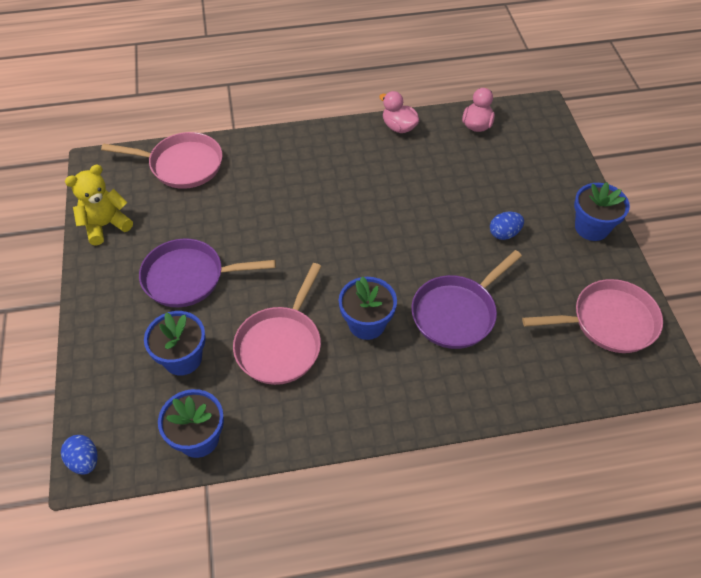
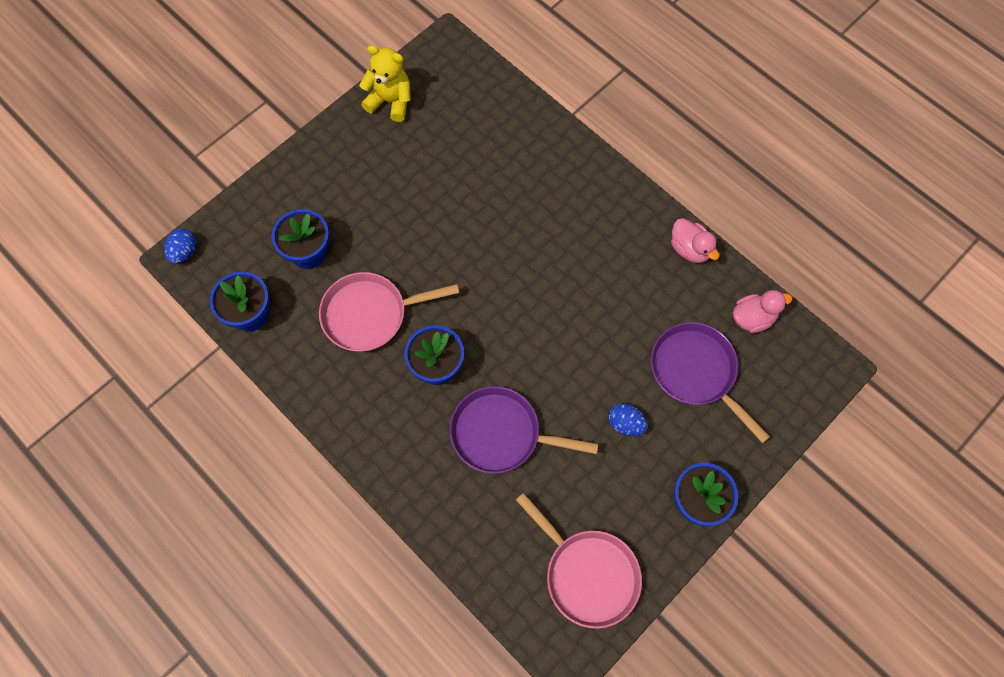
camera: 55 degrees right, 15 degrees up
pink pan [101,132,223,189] -> none
purple pan [139,238,276,307] -> purple pan moved to [651,322,770,443]
pink duck [379,91,419,133] -> pink duck turned 135 degrees clockwise [671,218,719,263]

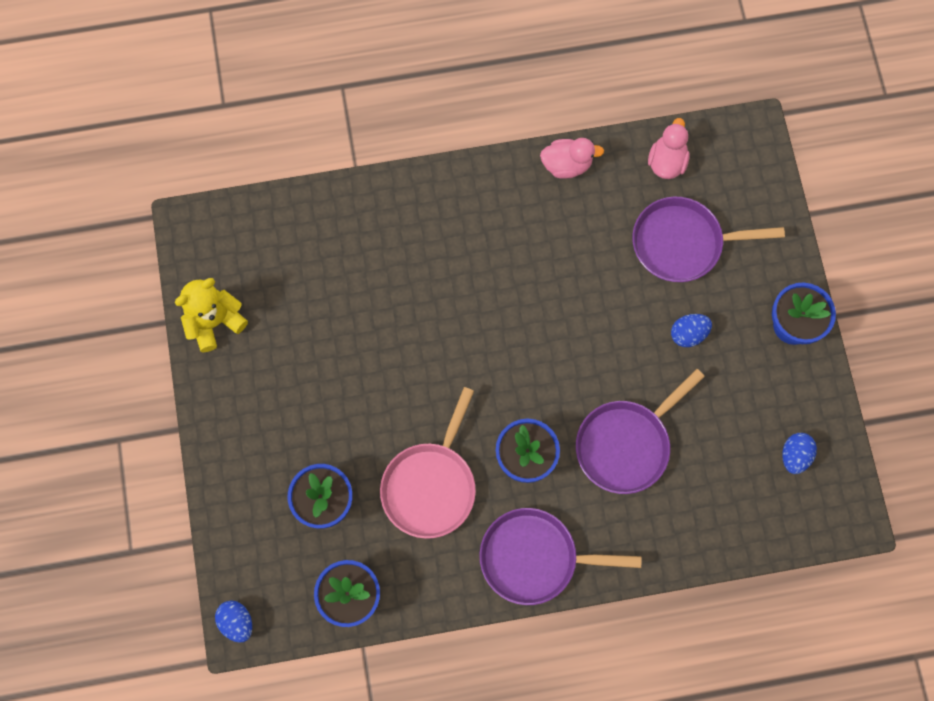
camera: 55 degrees left, 5 degrees up
pink pan [516,493,642,629] -> blue egg [782,433,817,474]
none -> purple pan [479,508,641,605]

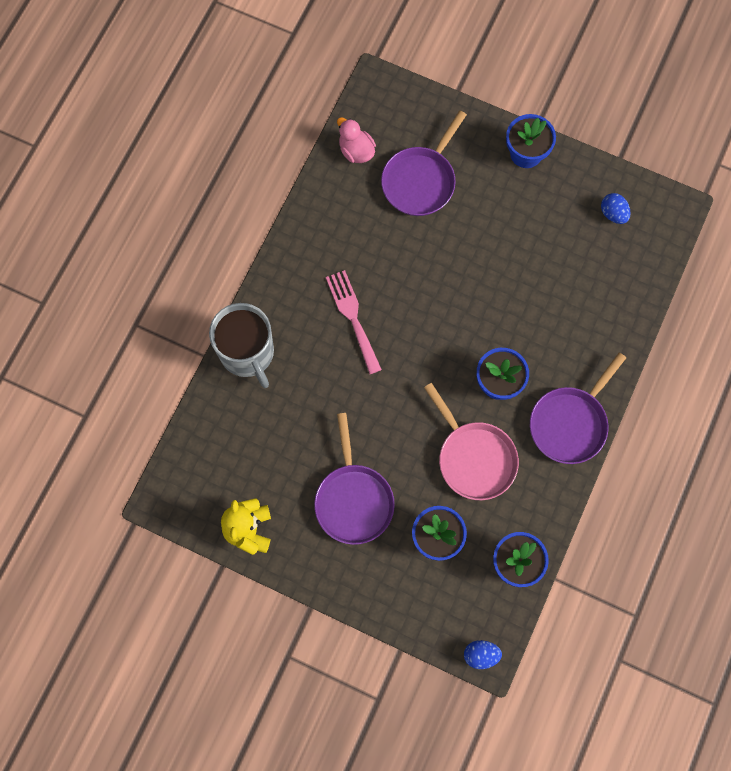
camera: 55 degrees left, 0 degrees up
pink duck [540,138,604,179] -> none
purple pan [576,369,705,494] -> purple pan moved to [314,413,395,545]
blue egg [671,314,712,347] -> none
none -> grey mug [209,303,274,388]
none -> pink fork [326,270,382,374]

